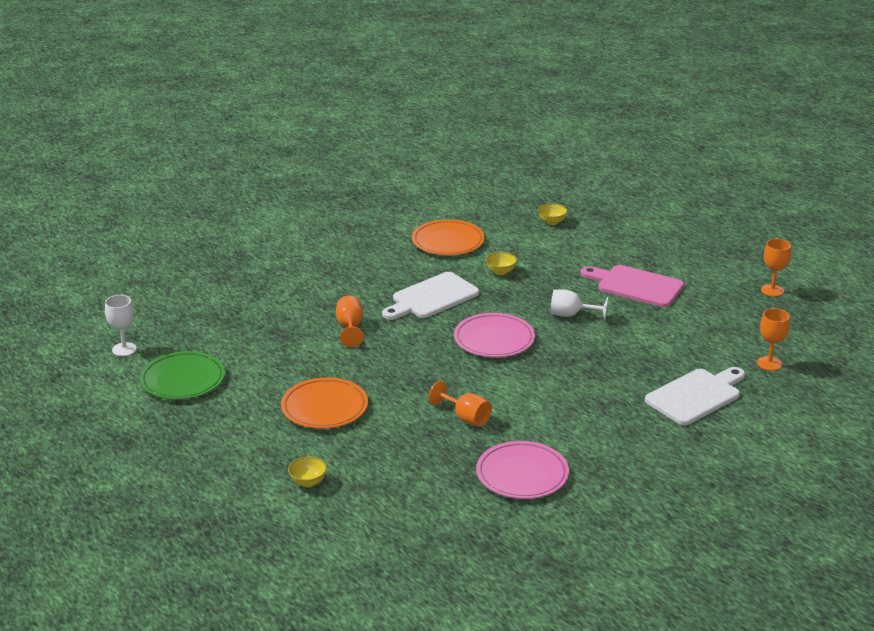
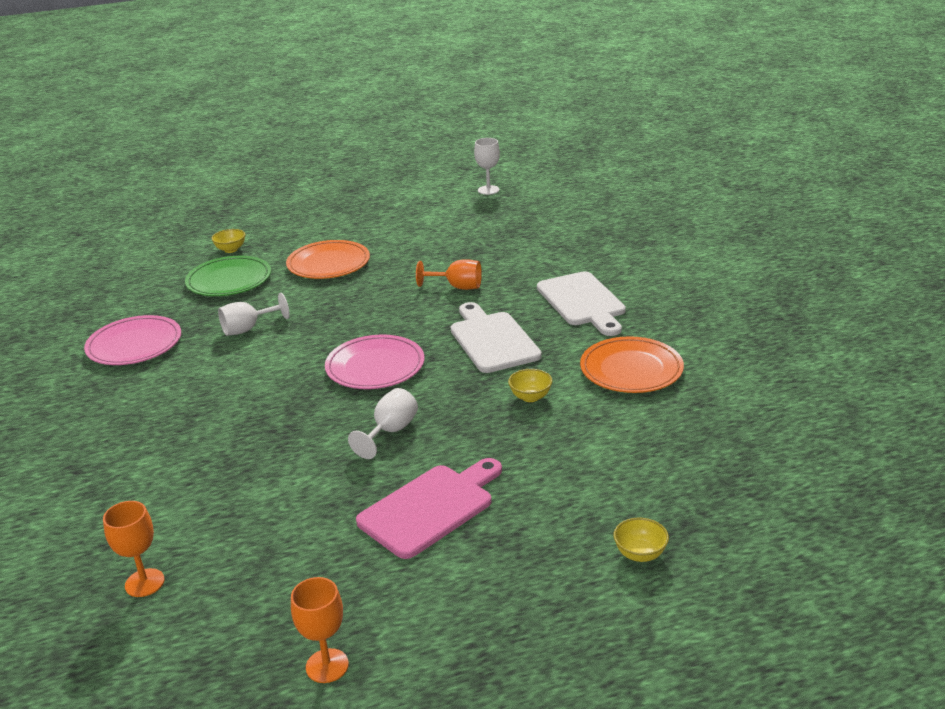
camera: 110 degrees right, 0 degrees up
green plate [140,351,225,400] -> green plate moved to [185,256,271,296]
orange goblet [429,381,492,427] -> white goblet [218,293,290,336]
yellow bowl [538,203,568,225] -> yellow bowl moved to [613,518,669,562]
white cutting board [645,367,745,425] -> white cutting board moved to [537,271,626,336]

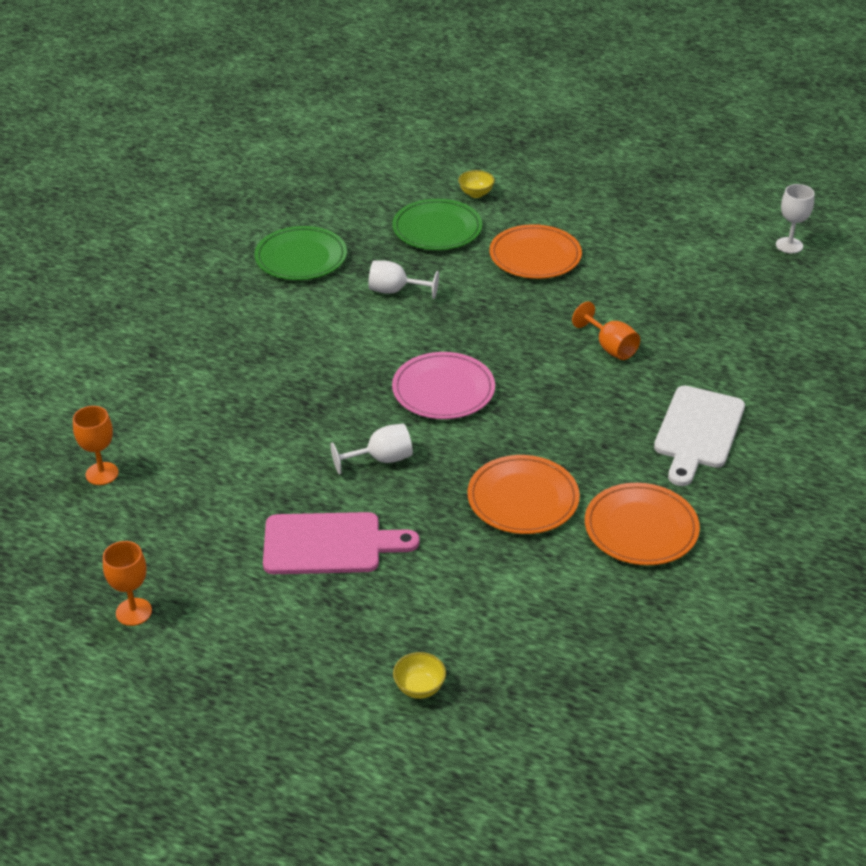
camera: 40 degrees right, 10 degrees up
pink plate [84,315,181,365] -> green plate [254,226,347,280]
white cutting board [451,302,542,373] -> none
yellow bowl [508,369,552,402] -> orange plate [467,455,580,534]

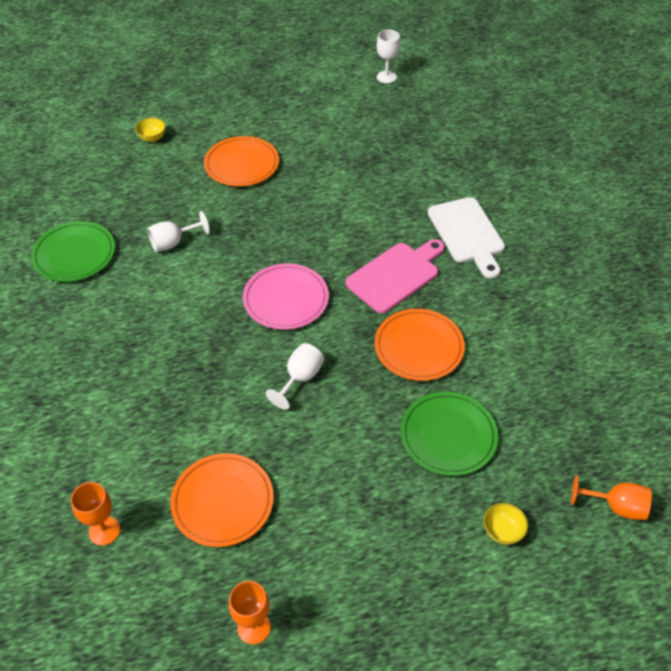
camera: 40 degrees left, 10 degrees up
pink cutting board [263,512,420,574] -> pink cutting board moved to [345,239,445,313]
green plate [392,199,482,250] -> green plate moved to [400,392,498,476]
orange goblet [572,301,640,360] -> orange goblet moved to [571,475,652,520]
orange plate [585,483,700,565] -> orange plate moved to [170,453,274,547]

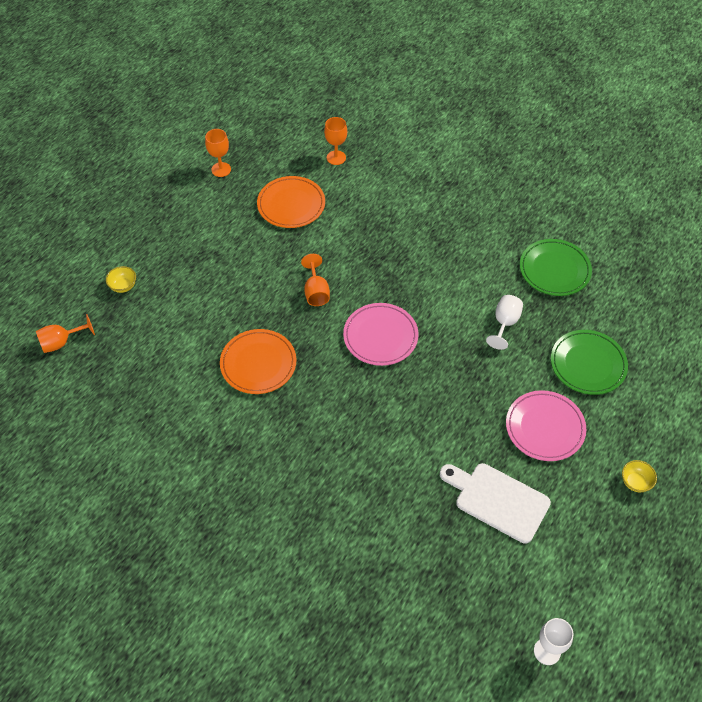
camera: 140 degrees right, 5 degrees up
yellow bowl [135,117,166,142] -> yellow bowl moved to [622,460,657,492]
orange plate [204,136,279,186] -> pink plate [506,390,586,461]
white goblet [266,343,324,410] -> orange goblet [301,254,330,306]
pink cutting board [345,239,445,313] -> none
green plate [400,392,498,476] -> green plate moved to [551,330,628,395]
white cutting board [428,197,505,279] -> white cutting board moved to [440,463,551,544]

